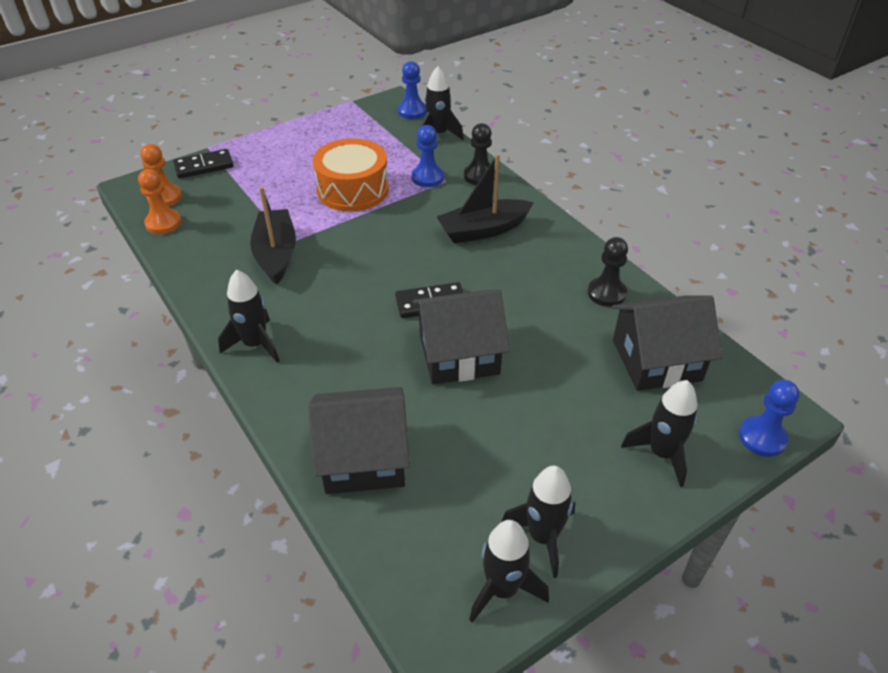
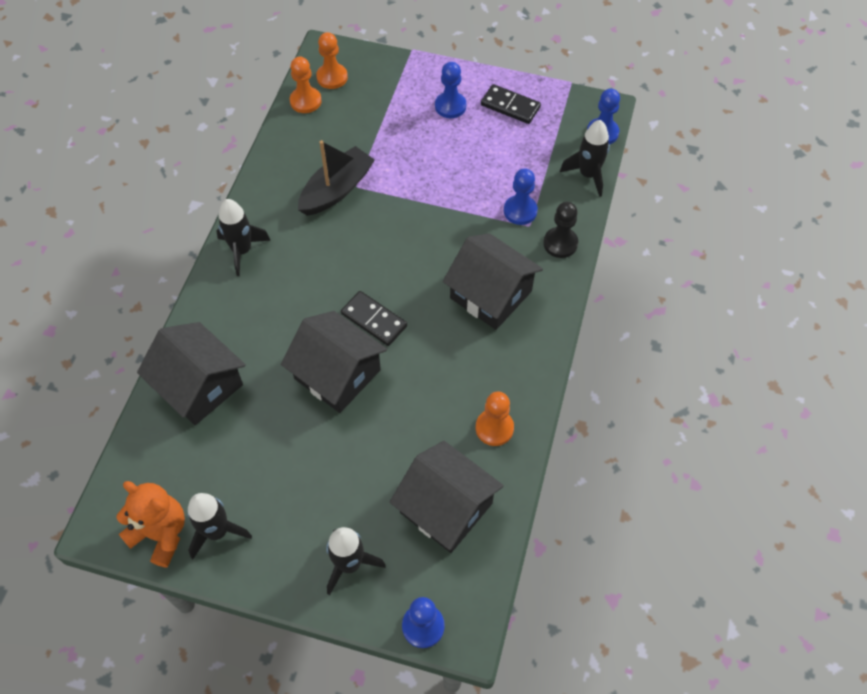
camera: 50 degrees right, 15 degrees up
black domino [173,149,234,179] -> black domino moved to [481,84,541,124]
orange drum [313,138,389,212] -> none
black boat [437,154,534,243] -> black house [443,233,543,330]
black rocket [469,520,549,623] -> orange teddy bear [116,481,185,568]
black pawn [588,237,628,307] -> orange pawn [476,391,514,446]
none -> blue pawn [435,62,466,118]

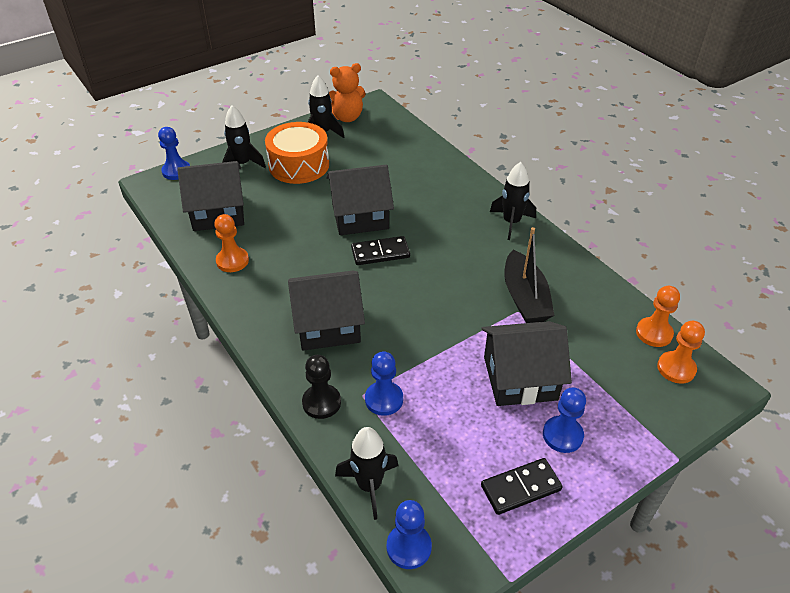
camera: 130 degrees right, 15 degrees down
black house [137,322,246,425] -> black house moved to [481,321,572,406]
none -> orange drum [265,122,329,184]

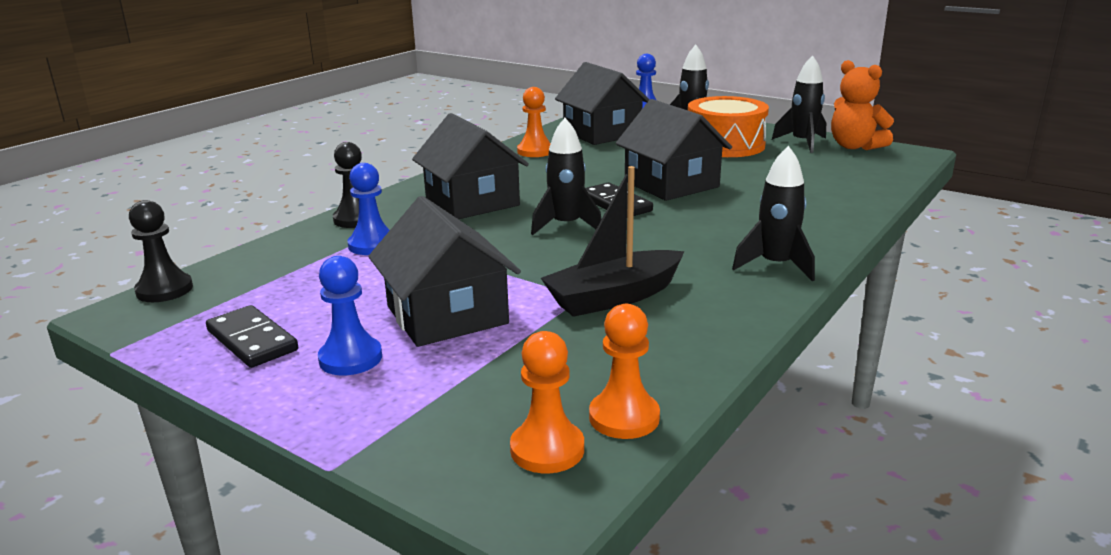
camera: 70 degrees right, 20 degrees down
black rocket [335,427,399,520] -> black rocket moved to [531,118,602,235]
blue pawn [387,500,432,569] -> black pawn [129,200,193,302]

